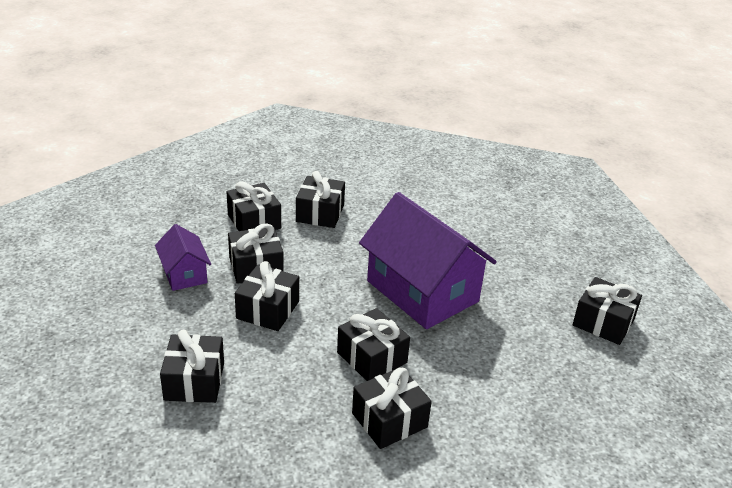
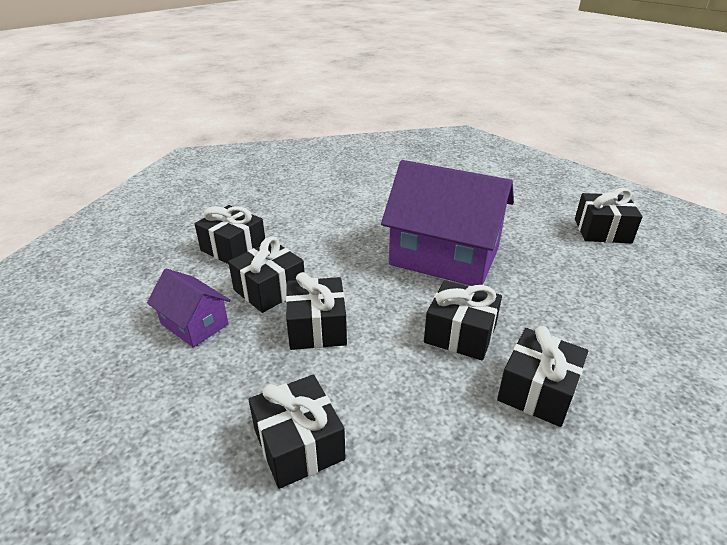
camera: 25 degrees left, 0 degrees up
black gift [296,171,345,228] -> none

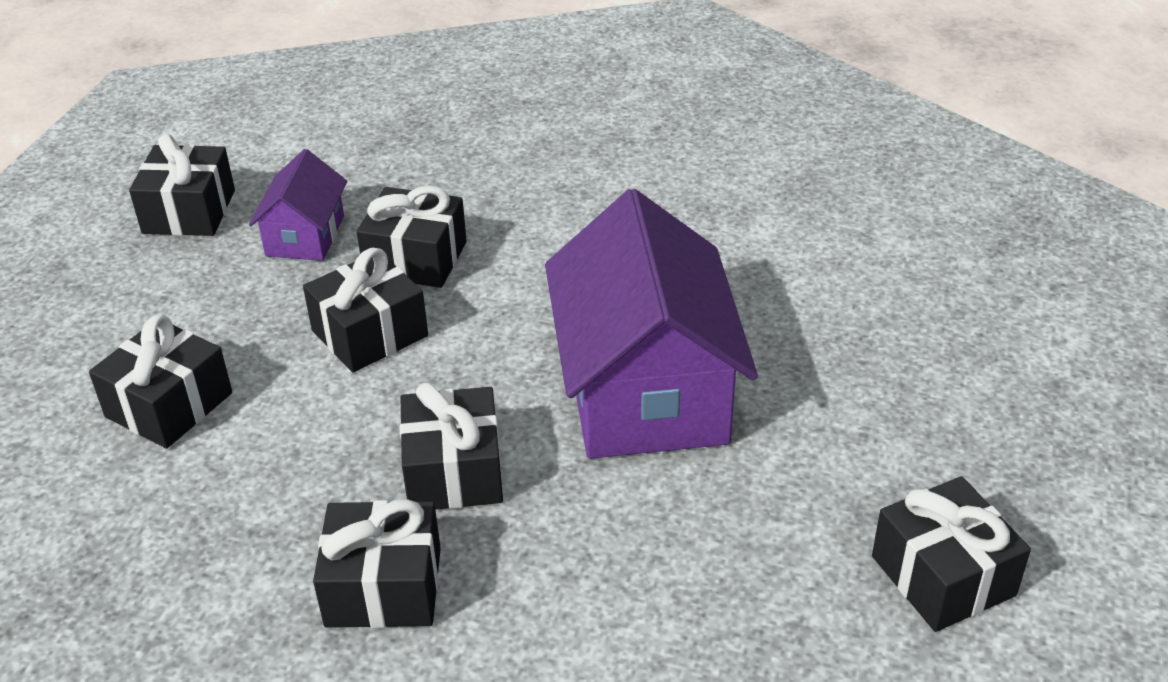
camera: 60 degrees right, 5 degrees up
black gift [195,205,265,264] -> black gift moved to [129,134,235,236]

